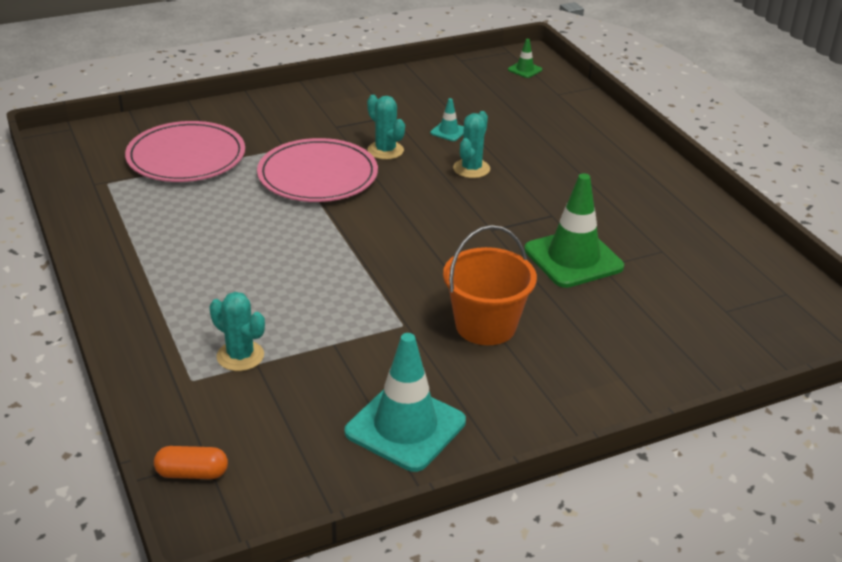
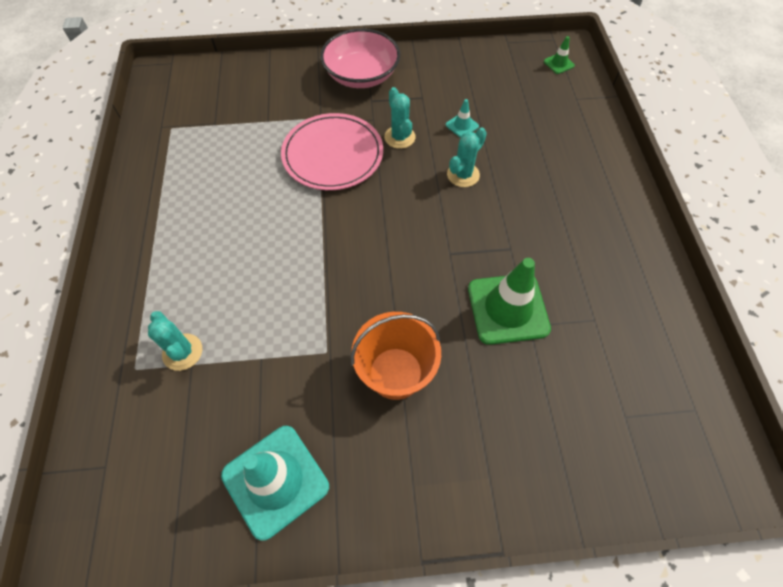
camera: 20 degrees right, 25 degrees up
pink plate [125,121,245,182] -> none
orange capsule [154,446,228,479] -> none
none -> pink bowl [320,29,400,88]

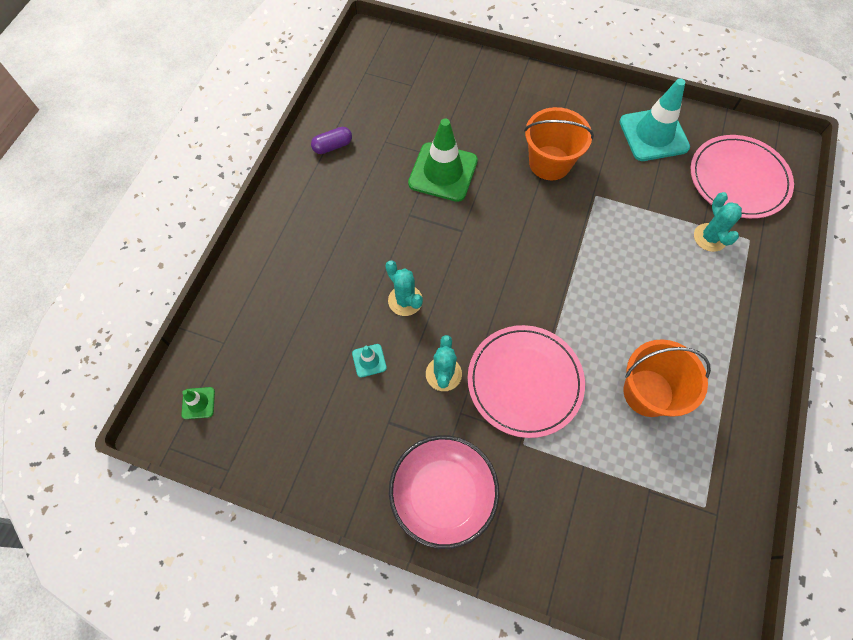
camera: 155 degrees left, 5 degrees up
turquoise cactus [447,127,487,187] -> turquoise cactus turned 75 degrees clockwise [385,261,423,316]
none -> purple capsule [311,127,352,154]
none -> orange bucket [624,339,711,417]
none -> pink plate [691,135,794,219]

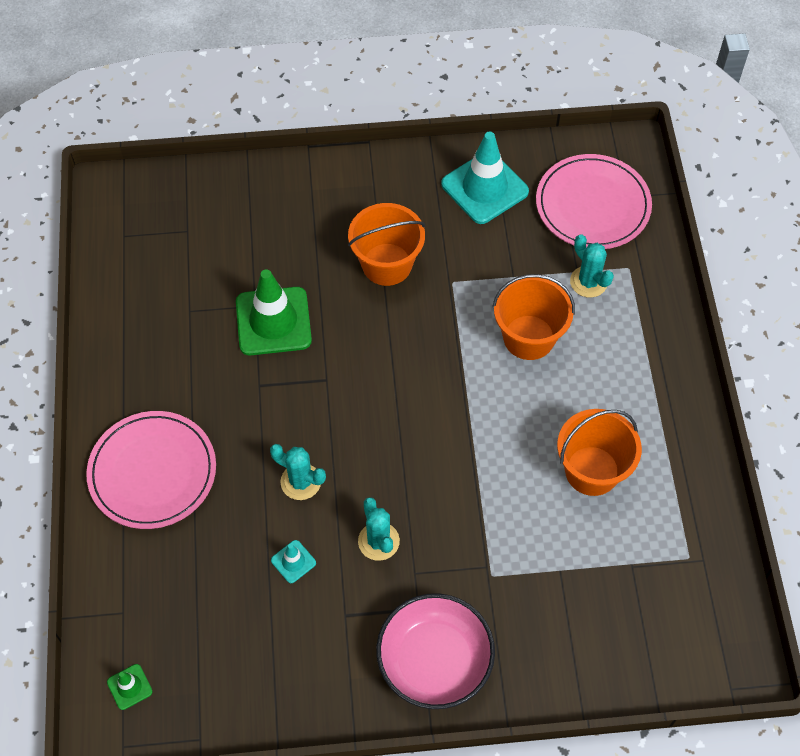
camera: 25 degrees left, 5 degrees down
purple capsule [311,127,352,154] -> none
pink plate [468,325,585,438] -> pink plate moved to [86,411,216,529]
none -> orange bucket [492,274,575,360]

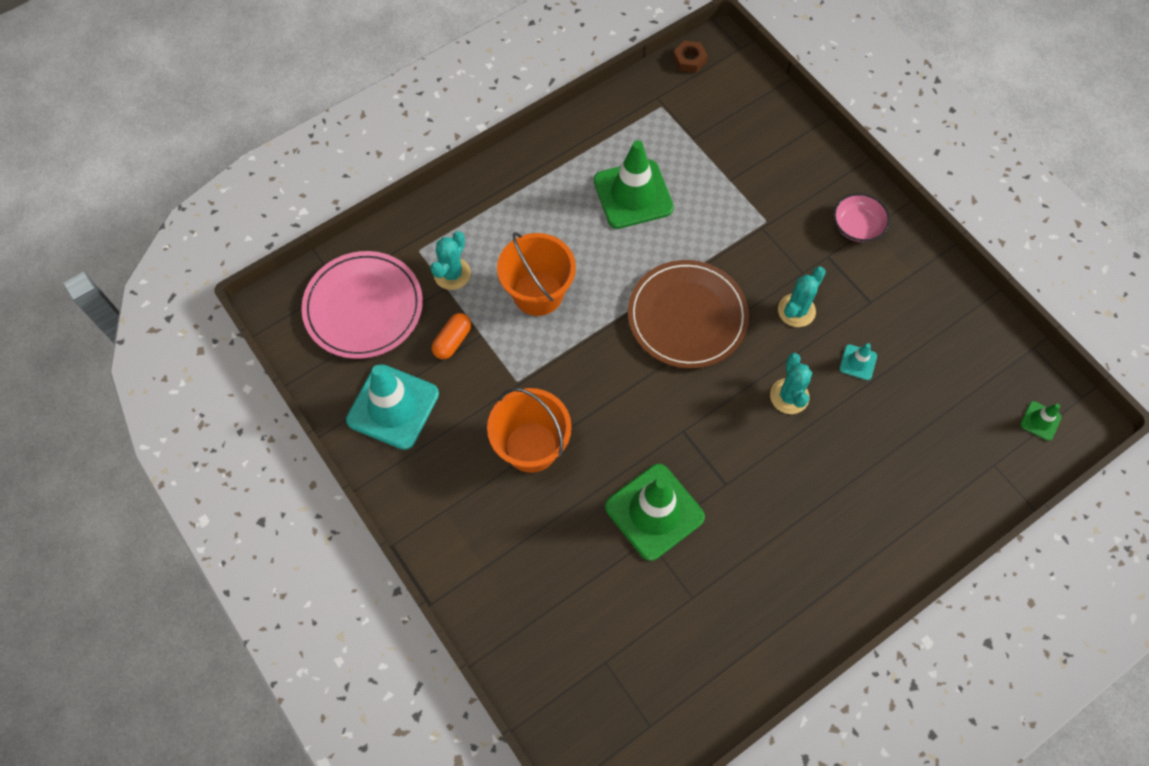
camera: 120 degrees left, 5 degrees up
pink plate [86,411,216,529] -> none
pink bowl [376,593,495,709] -> pink bowl [834,193,890,242], size x0.57
orange bucket [557,409,642,496] -> green traffic cone [594,140,674,229]
none -> orange capsule [432,313,471,359]
none -> brown plate [628,260,749,368]
none -> brown nut [673,41,708,73]

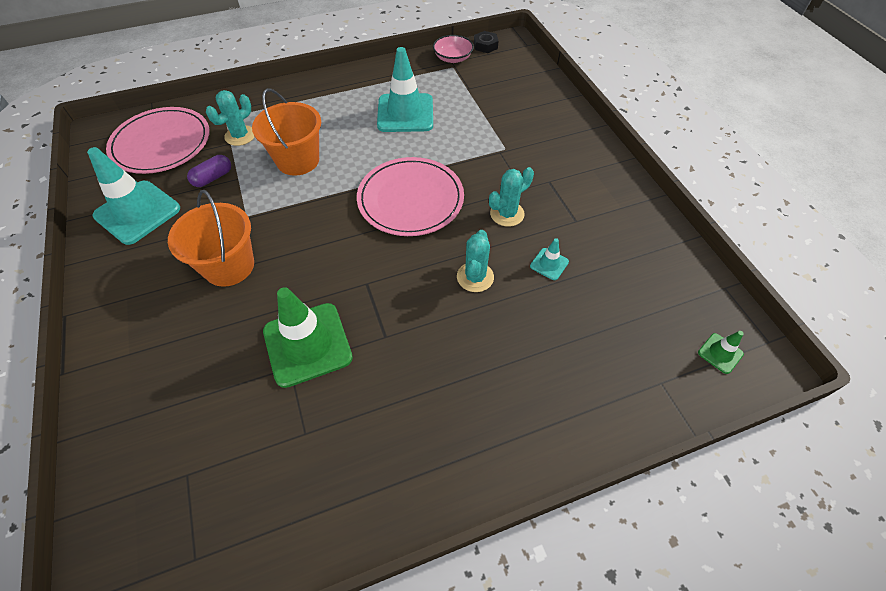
camera: 15 degrees right, 10 degrees down
orange capsule [432,313,471,359] -> purple capsule [187,155,231,187]
green traffic cone [594,140,674,229] -> turquoise traffic cone [377,47,433,132]
brown plate [628,260,749,368] -> pink plate [357,157,464,236]
brown nut [673,41,708,73] -> black nut [474,31,499,53]
pink bowl [834,193,890,242] -> pink bowl moved to [433,35,474,63]

